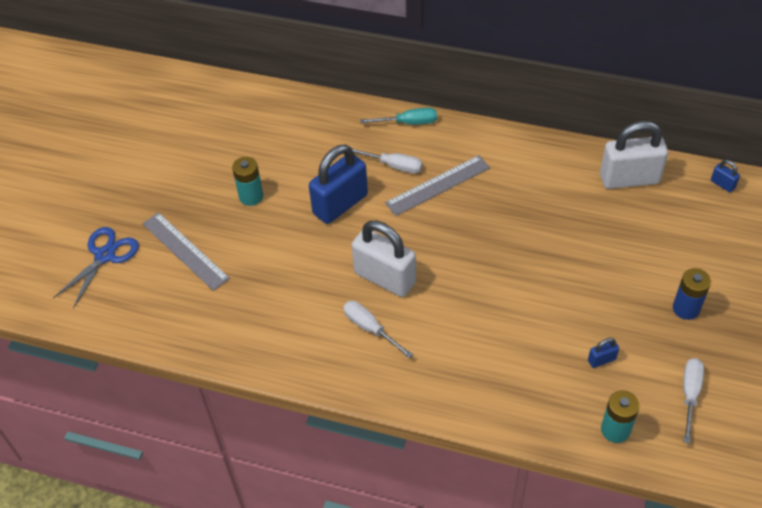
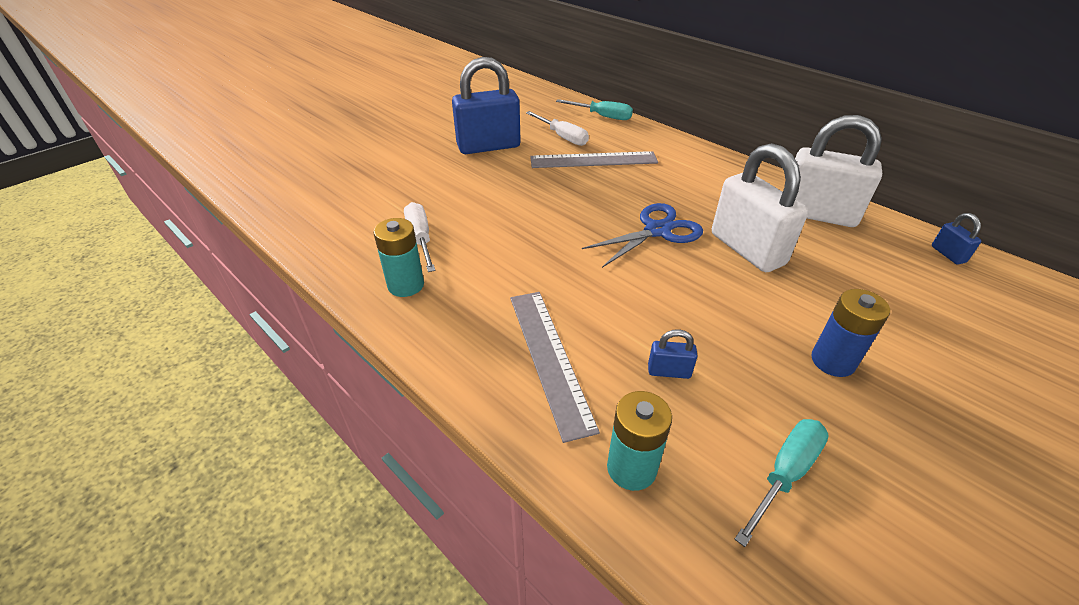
camera: 25 degrees right, 10 degrees down
blue scissors [53,227,139,308] -> blue scissors moved to [582,203,703,268]
grey ruler [142,212,230,291] -> grey ruler moved to [510,292,600,443]
turquoise battery [232,157,263,206] -> turquoise battery moved to [373,218,424,297]
white padlock [352,221,416,297] -> white padlock moved to [712,143,808,272]
white screwdriver [683,358,704,444] -> turquoise screwdriver [734,419,829,547]

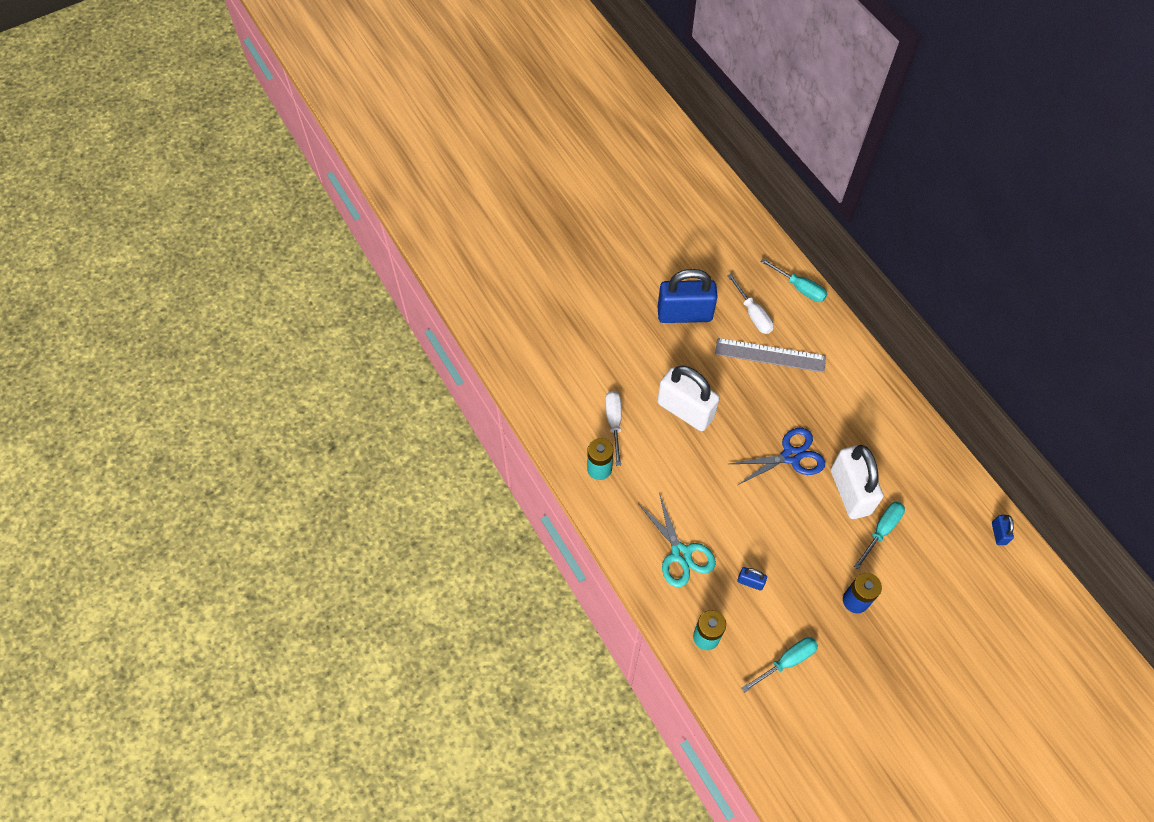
camera: 15 degrees right, 20 degrees up
grey ruler [510,292,600,443] -> turquoise scissors [639,493,716,587]
white padlock [795,115,882,227] -> white padlock moved to [657,365,720,431]
none -> turquoise screwdriver [854,502,905,569]

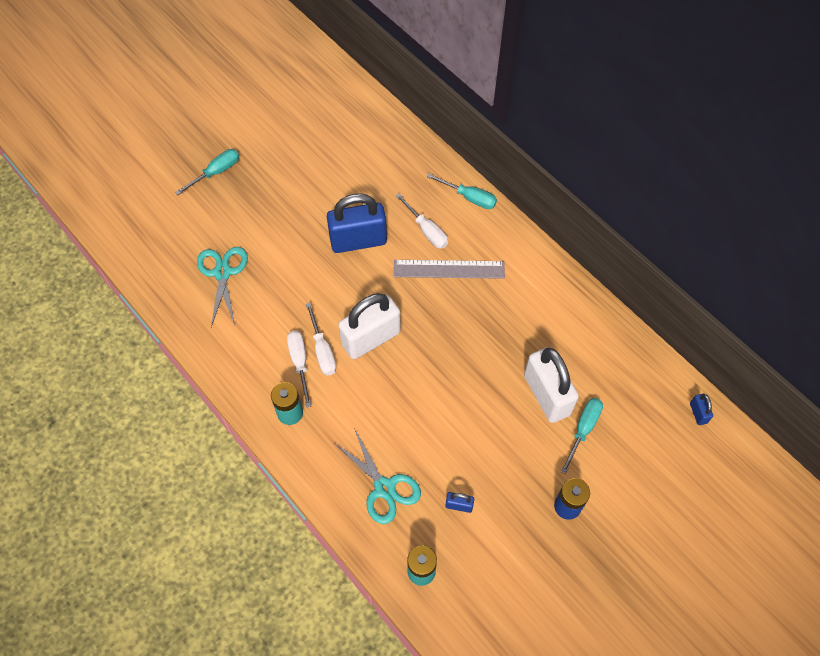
camera: 10 degrees left, 0 degrees up
white padlock [657,365,720,431] -> white padlock turned 60 degrees counterclockwise [338,293,401,359]
blue scissors [730,428,825,485] -> none
turquoise screwdriver [742,637,818,692] -> turquoise screwdriver moved to [175,149,239,195]
none -> turquoise scissors [197,247,248,327]
none -> white screwdriver [306,303,336,375]

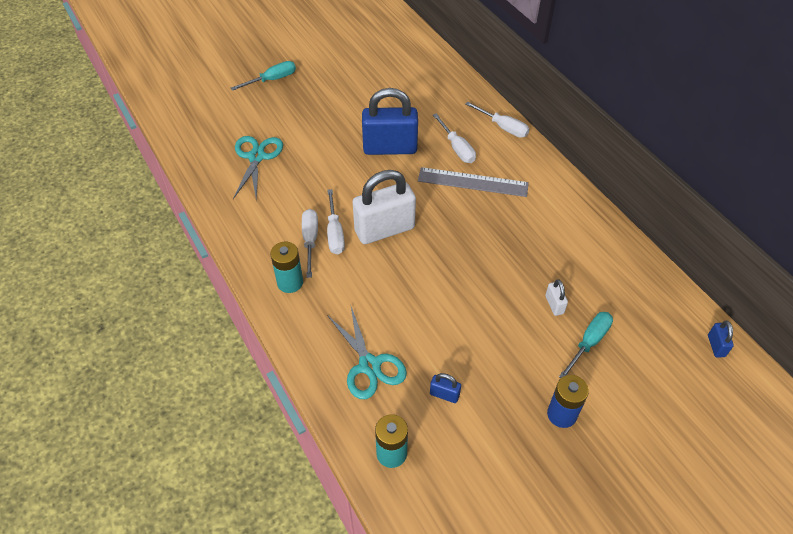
camera: 10 degrees right, 10 degrees down
turquoise screwdriver [427,174,497,209] -> white screwdriver [465,101,529,138]
white padlock [524,347,579,423] -> white padlock [545,279,568,316], size x0.42

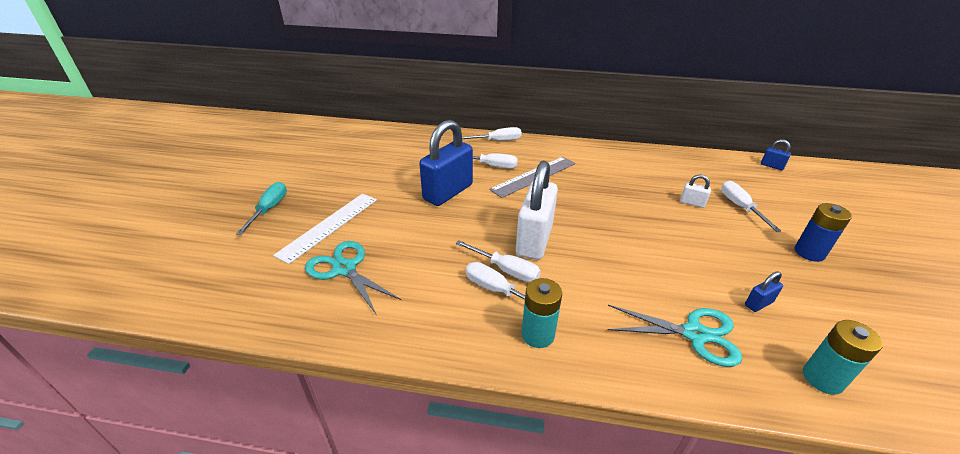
camera: 50 degrees left, 15 degrees down
turquoise screwdriver [559,312,613,378] -> white screwdriver [721,181,781,232]
none -> white ruler [273,194,377,264]

